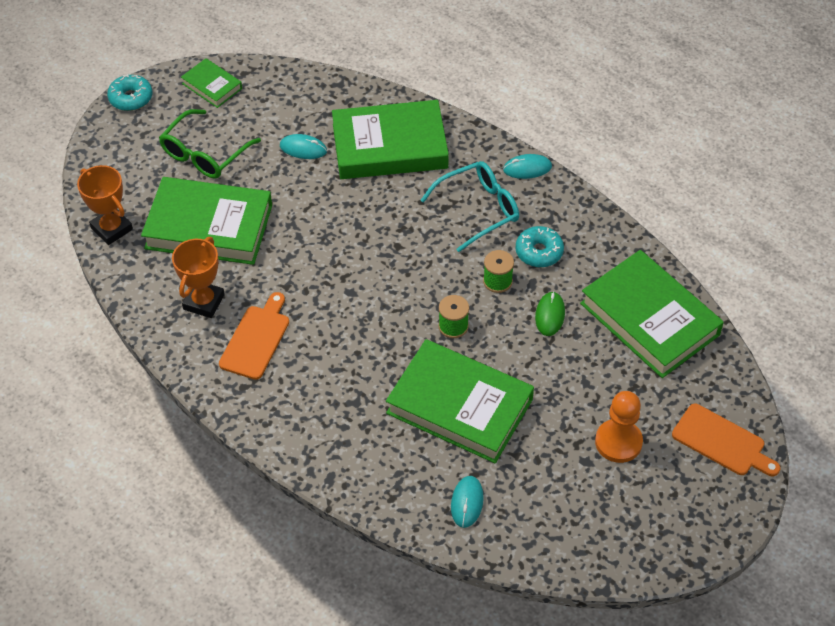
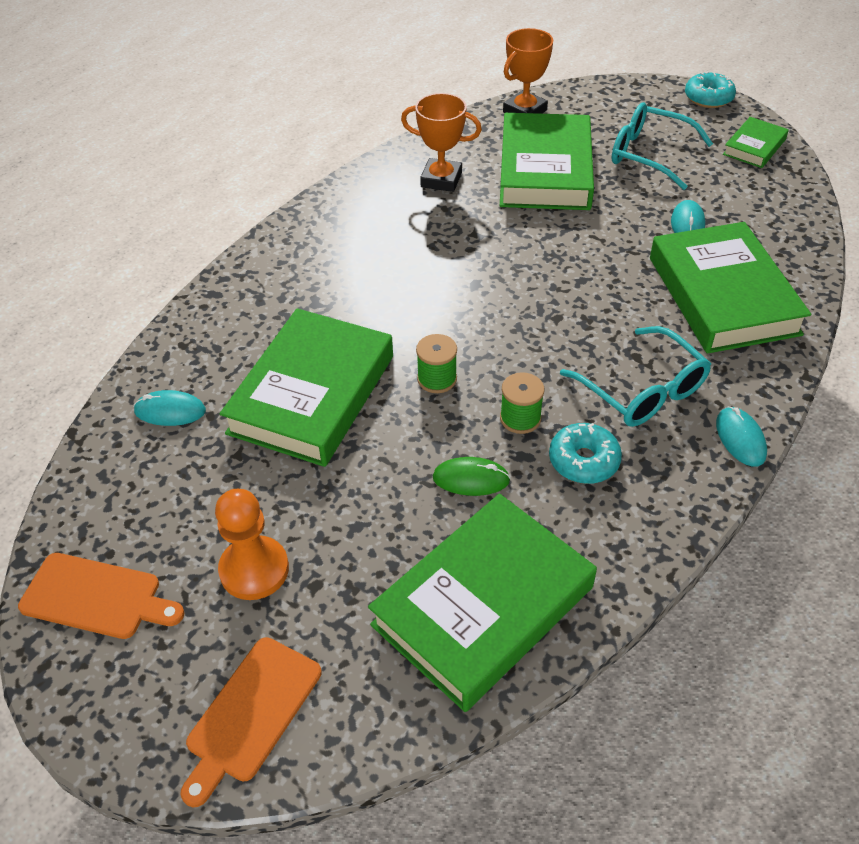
camera: 85 degrees right, 5 degrees down
green glasses [159,109,261,178] -> turquoise glasses [612,102,713,190]
orange cutting board [219,292,289,380] -> orange cutting board moved to [18,553,184,639]

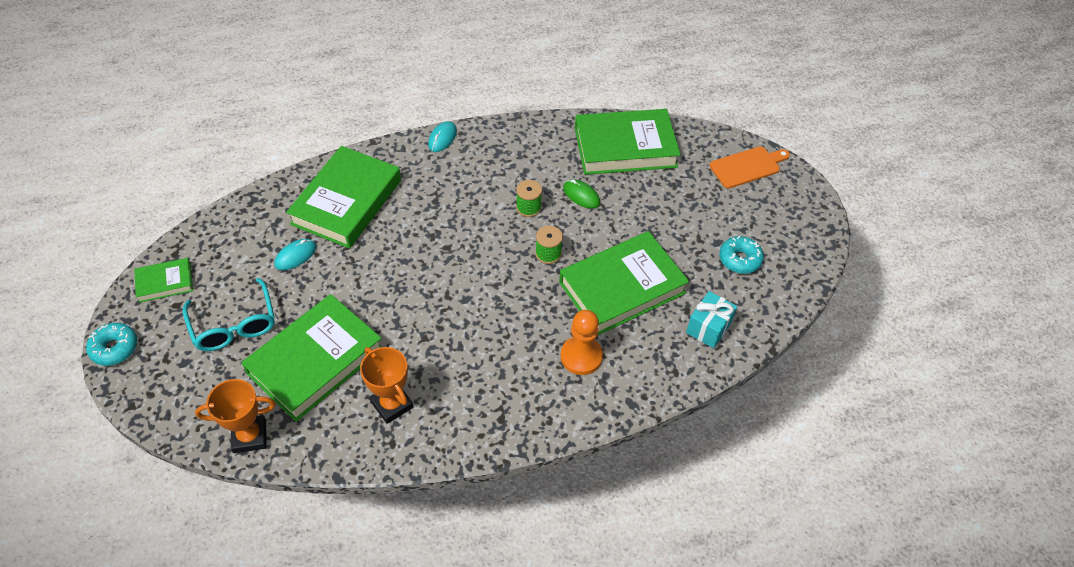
camera: 145 degrees left, 5 degrees up
orange cutting board [18,553,184,639] -> none
turquoise mouse [133,390,206,426] -> turquoise gift [686,291,737,348]
orange pawn [215,489,289,600] -> orange pawn moved to [560,310,603,375]
turquoise donut [549,423,622,484] -> turquoise donut moved to [719,236,764,274]
turquoise glasses [560,326,711,427] -> none

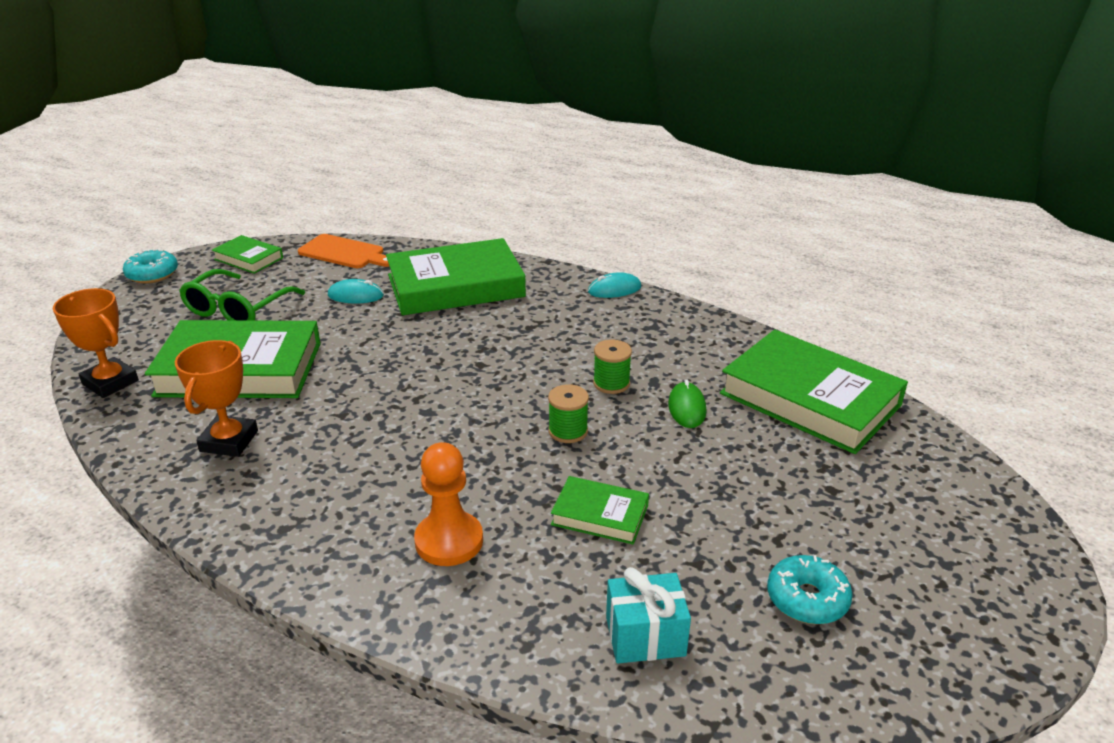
camera: 50 degrees right, 20 degrees down
turquoise glasses [183,278,275,351] -> green glasses [179,269,305,321]
green book [559,231,689,336] -> green book [551,476,649,544], size x0.49
orange cutting board [710,146,790,188] -> orange cutting board moved to [298,234,389,268]

